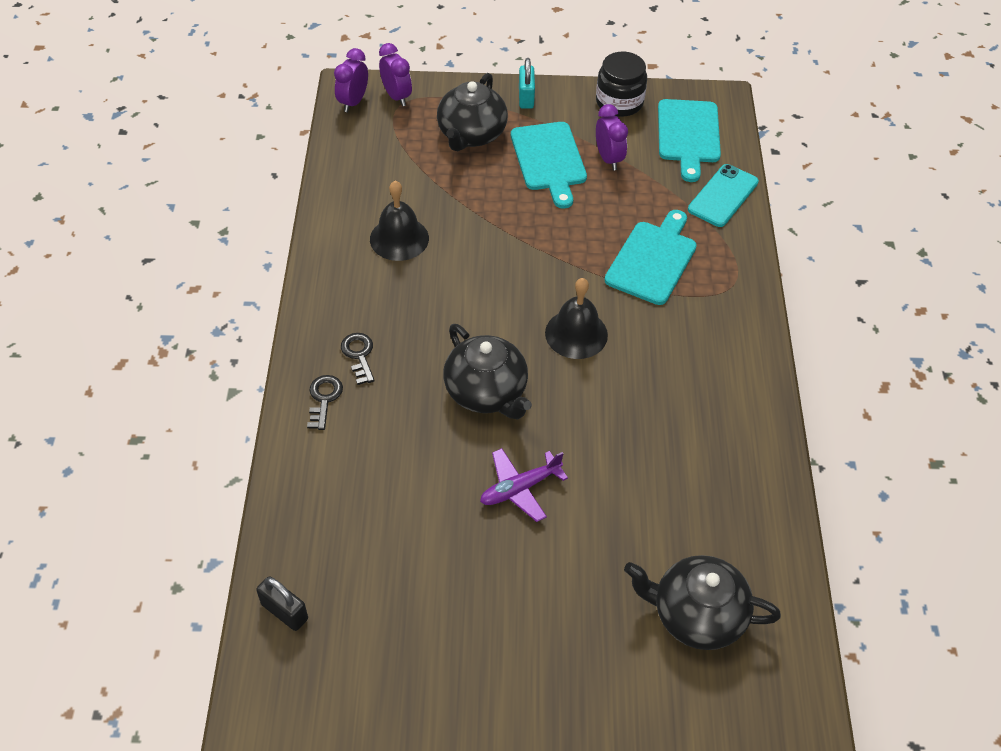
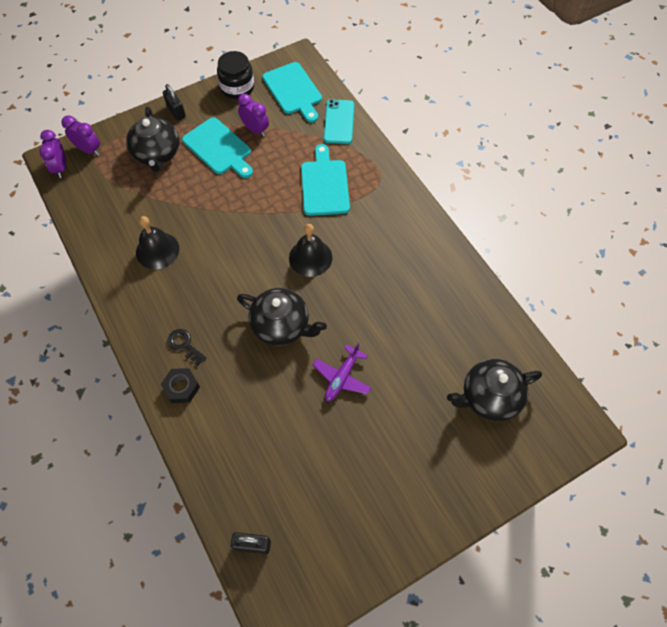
camera: 30 degrees left, 10 degrees up
black key [307,375,343,430] -> black nut [161,368,200,403]
turquoise padlock [519,58,535,109] -> black padlock [163,84,186,120]

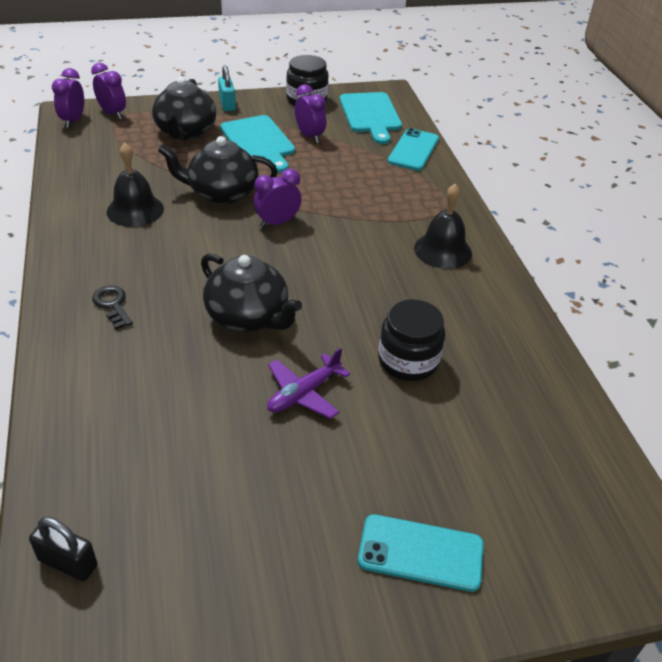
camera: 15 degrees right, 20 degrees down
black nut [161,368,200,403] -> none
black padlock [163,84,186,120] -> turquoise padlock [218,65,236,111]
black bell [289,224,332,277] -> black bell moved to [414,184,472,269]
turquoise cutting board [301,144,350,216] -> none
black teapot [447,359,542,421] -> black teapot moved to [158,136,278,204]
none -> purple clock [253,169,301,227]
none -> turquoise phone [358,514,484,592]
none -> black jar [378,299,445,381]

